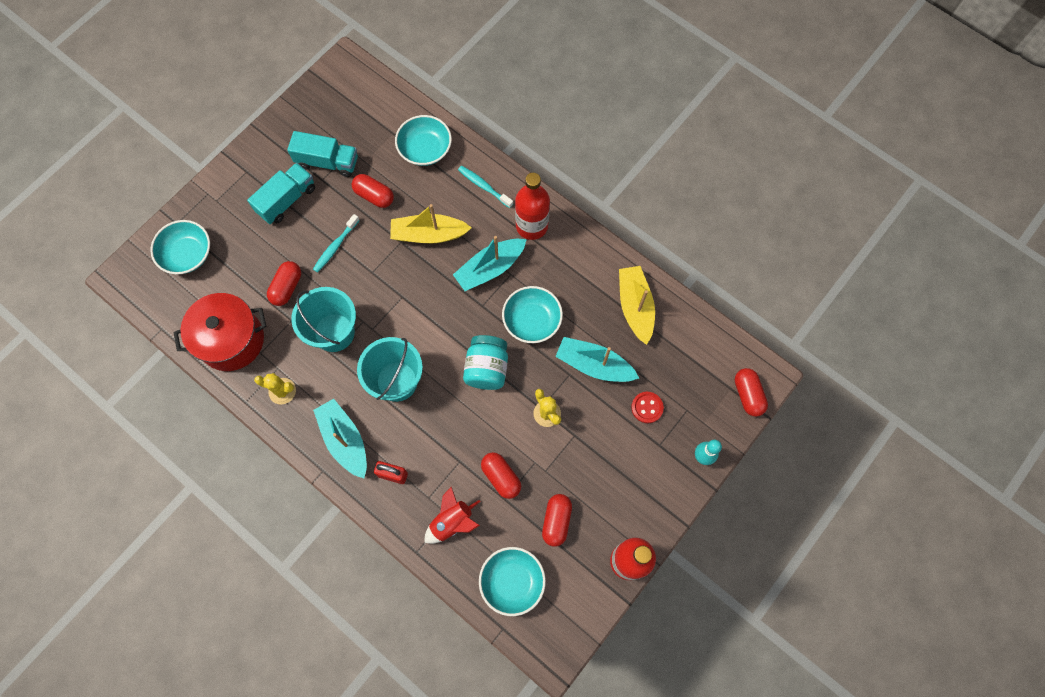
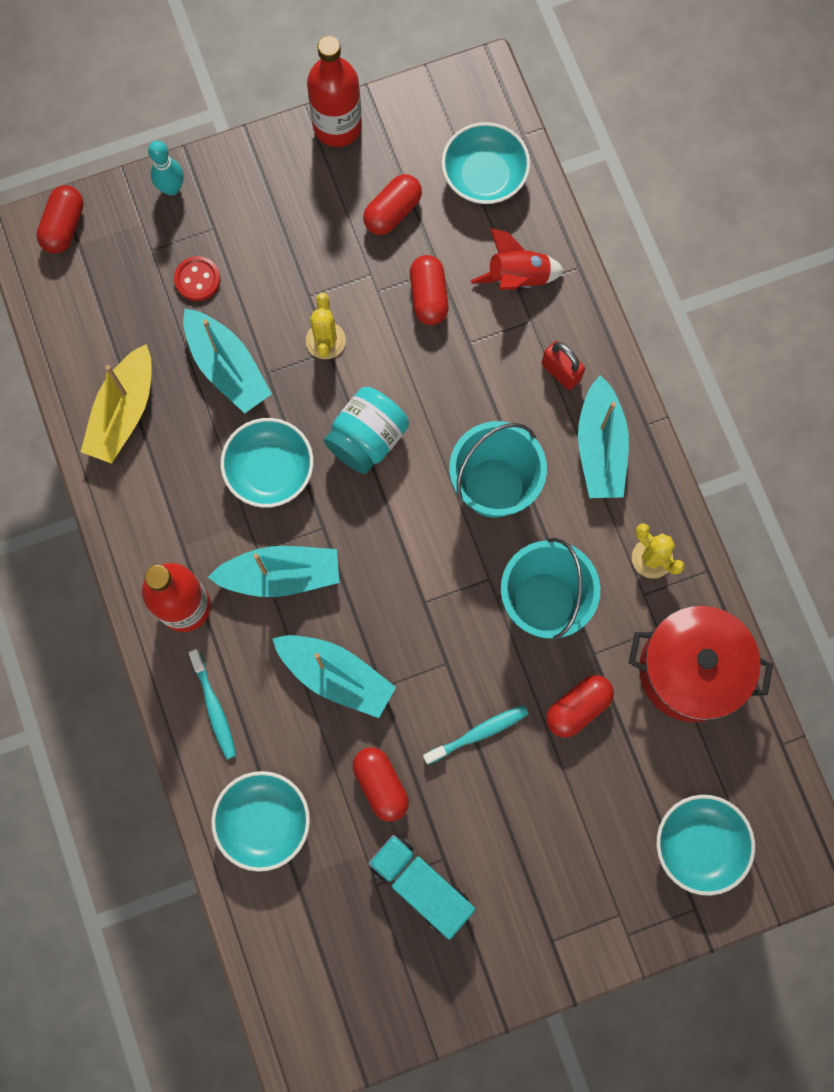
camera: 150 degrees left, 5 degrees up
turquoise truck [247,163,315,224] -> none
yellow boat [390,204,472,243] -> turquoise boat [272,635,396,718]

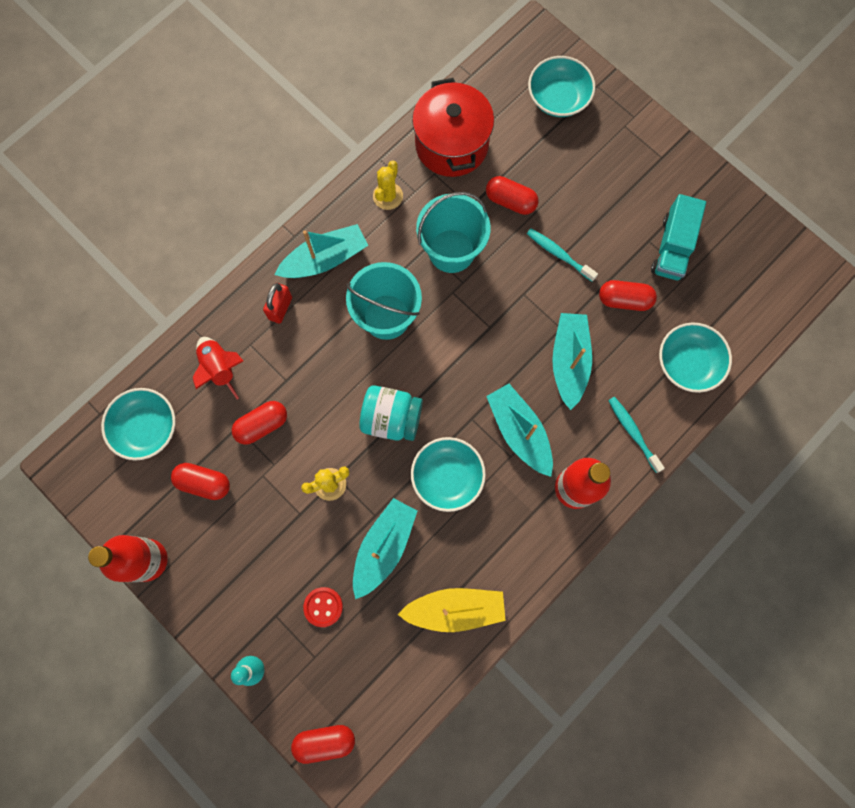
camera: 115 degrees left, 0 degrees up
turquoise toothbrush [189,649,236,759] -> turquoise toothbrush turned 75 degrees counterclockwise [608,397,665,473]
red capsule [353,747,409,822] -> red capsule turned 60 degrees clockwise [599,280,657,311]

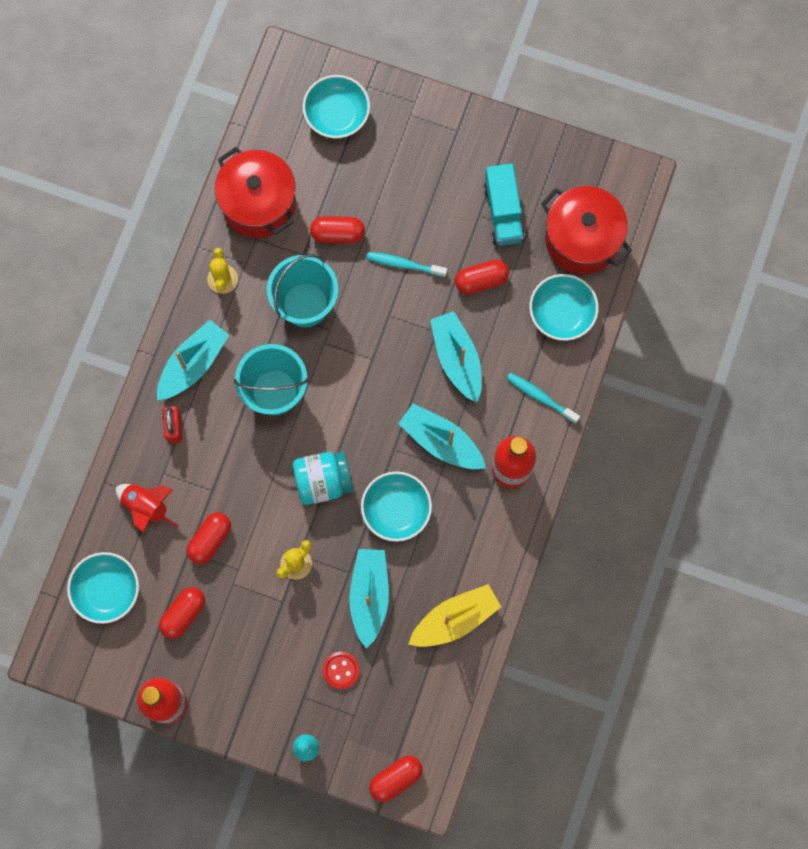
camera: 25 degrees left, 0 degrees up
red capsule [171,463,230,500] -> red capsule turned 45 degrees counterclockwise [159,587,205,639]
none -> red pot [541,186,632,274]

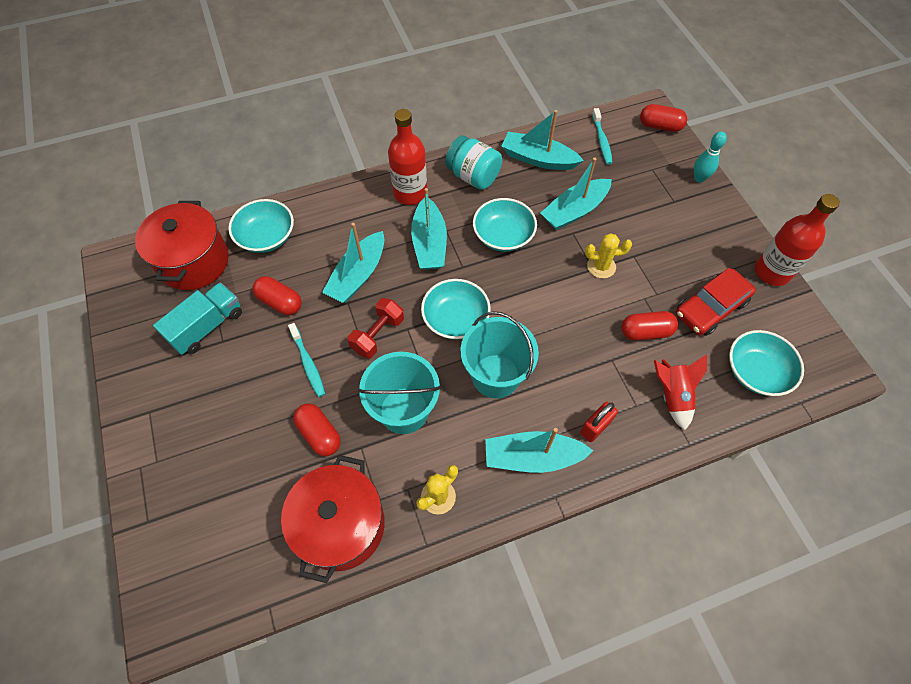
camera: 130 degrees left, 15 degrees down
red capsule [159,587,205,639] -> red car [676,268,756,336]
turquoise jar [293,452,353,505] -> turquoise jar moved to [445,135,502,190]
turquoise bowl [303,75,370,138] -> turquoise bowl moved to [421,279,491,340]
red button [323,652,360,689] -> none
yellow boat [408,584,501,647] -> turquoise boat [501,110,584,170]
turquoise toothbrush [506,373,580,423] -> turquoise toothbrush moved to [592,108,613,165]
none -> red dumbbell [348,298,404,358]

